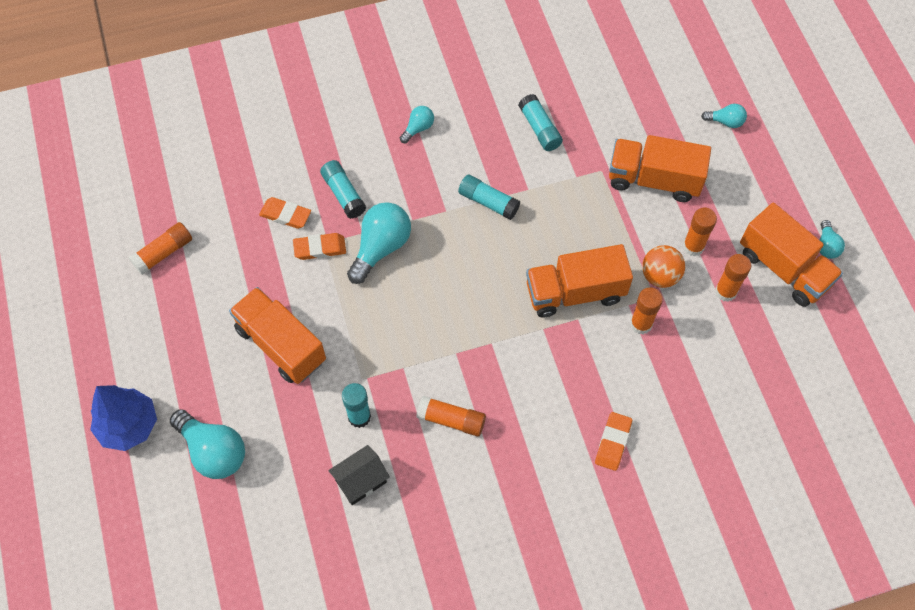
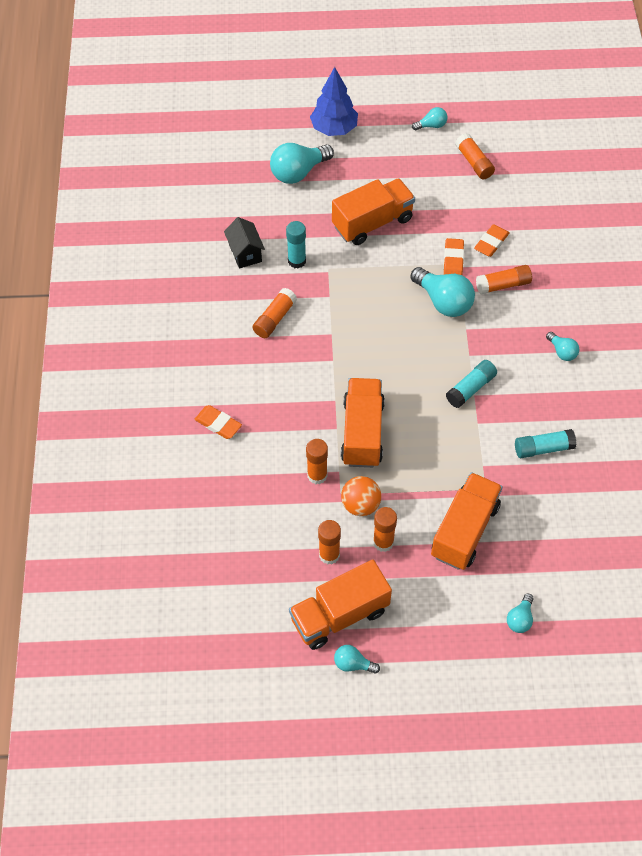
camera: 105 degrees right, 5 degrees down
turquoise glue stick [320,160,366,219] -> orange glue stick [476,265,532,294]
none -> turquoise light bulb [412,107,447,130]

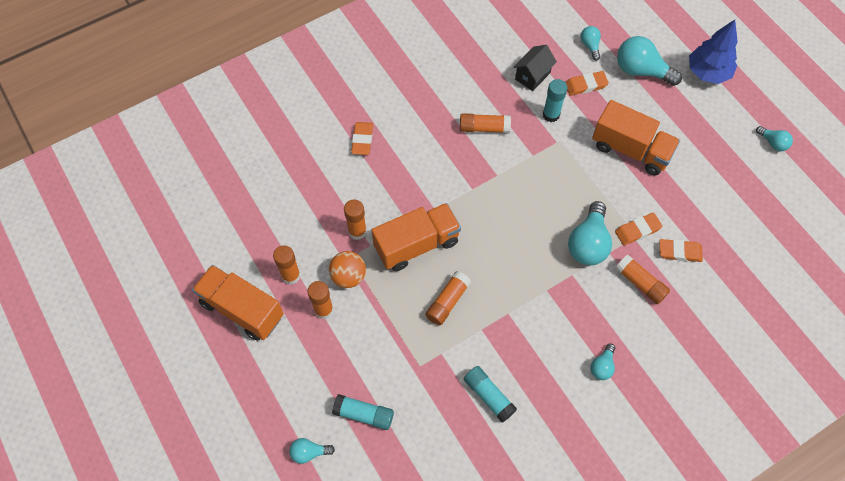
camera: 60 degrees right, 5 degrees up
turquoise light bulb [334,645,380,674] -> turquoise light bulb moved to [581,26,601,61]
orange truck [431,472,503,570] -> none
turquoise glue stick [446,360,497,408] -> turquoise glue stick moved to [332,394,394,430]
orange glue stick [455,133,495,180] -> orange glue stick moved to [425,271,471,326]
none -> orange eraser [565,71,609,96]

